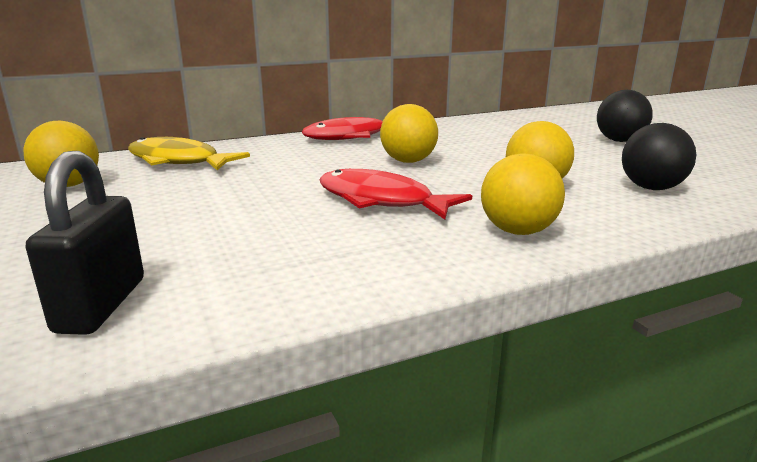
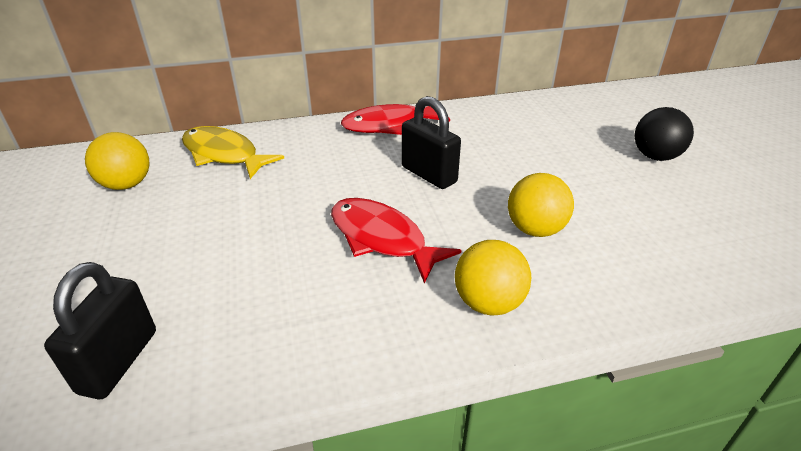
camera: 10 degrees right, 15 degrees up
yellow ball [380,104,438,163] -> black padlock [402,96,461,189]
black ball [622,123,696,190] -> none

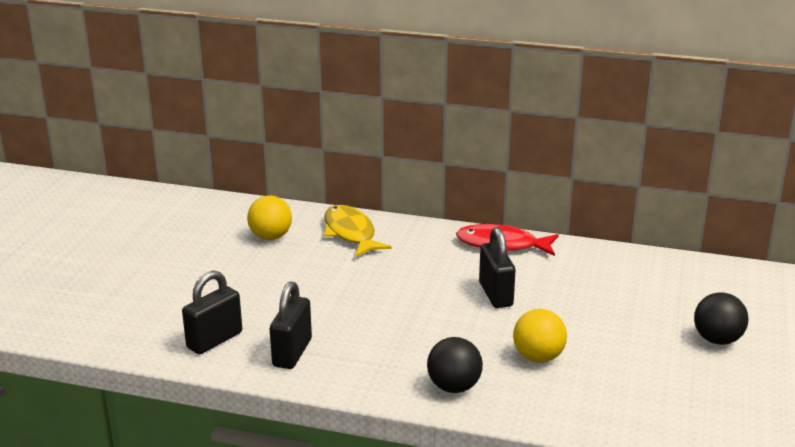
camera: 30 degrees right, 10 degrees down
red fish [331,198,461,283] -> none
yellow ball [455,240,531,315] -> black ball [427,337,483,393]
none -> black padlock [270,281,312,369]

